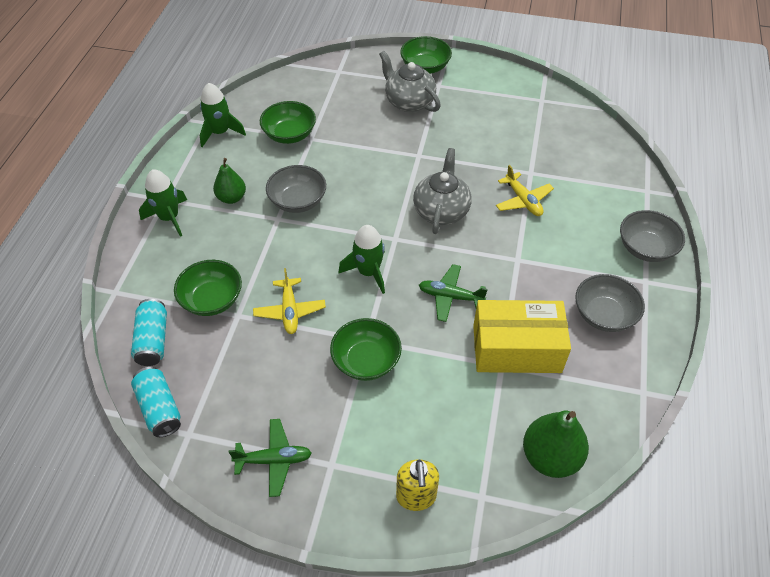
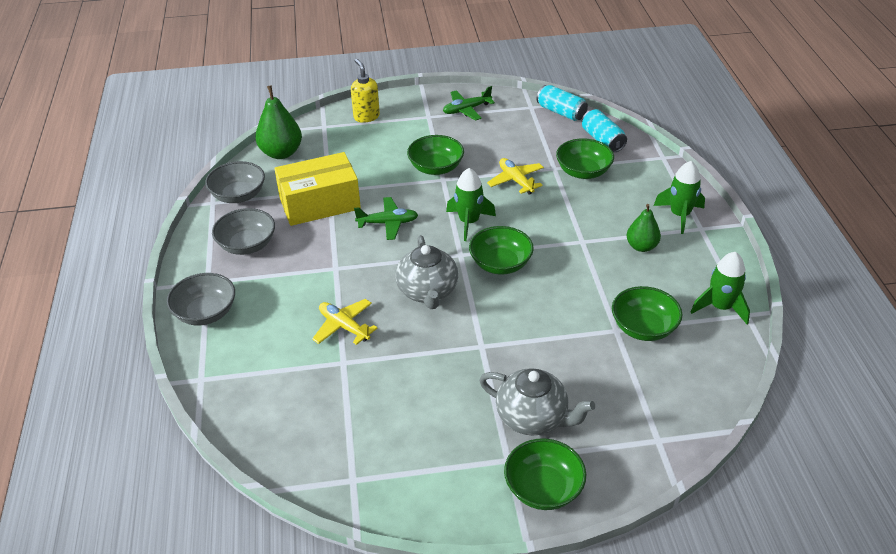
camera: 160 degrees right, 10 degrees down
grey bowl [266,165,326,213] -> grey bowl moved to [205,161,265,203]
none -> green bowl [469,226,534,274]

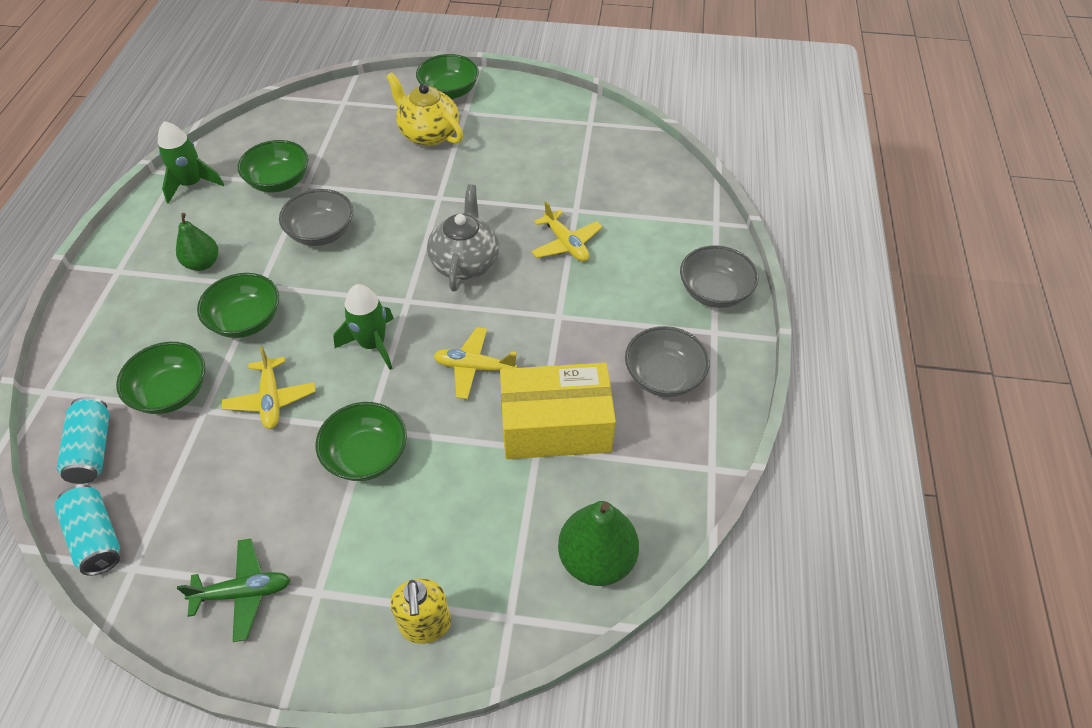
camera: 165 degrees left, 10 degrees up
grey bowl [205,161,265,203] -> grey bowl moved to [279,189,353,246]
green plane [354,197,418,240] -> yellow plane [433,327,517,399]
green bowl [469,226,534,274] -> green bowl moved to [197,273,279,338]
grey teapot [479,368,595,435] -> yellow teapot [386,72,463,146]
green rocket [654,161,705,234] -> none

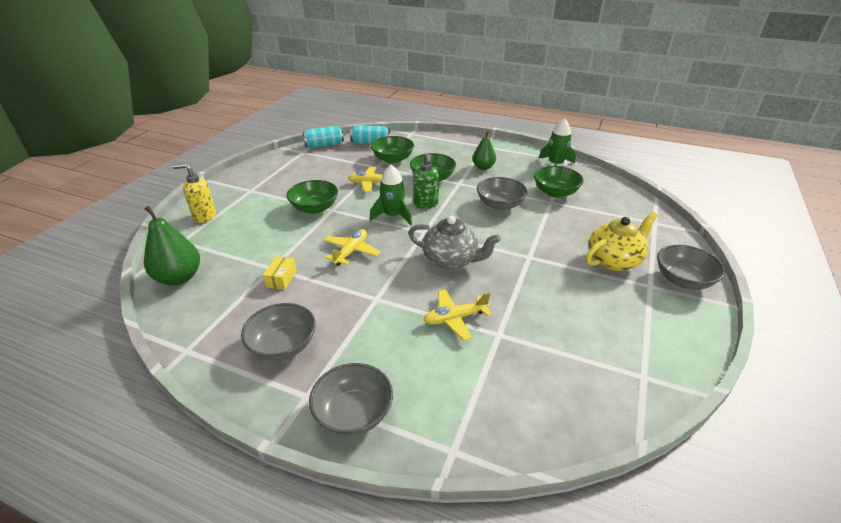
camera: 105 degrees right, 15 degrees down
green plane [177,539,290,642] -> none
green bowl [416,54,479,99] -> grey bowl [657,245,725,290]
yellow box [500,363,616,459] -> yellow box [263,256,297,290], size x0.41
none -> green soap dispenser [413,153,439,209]

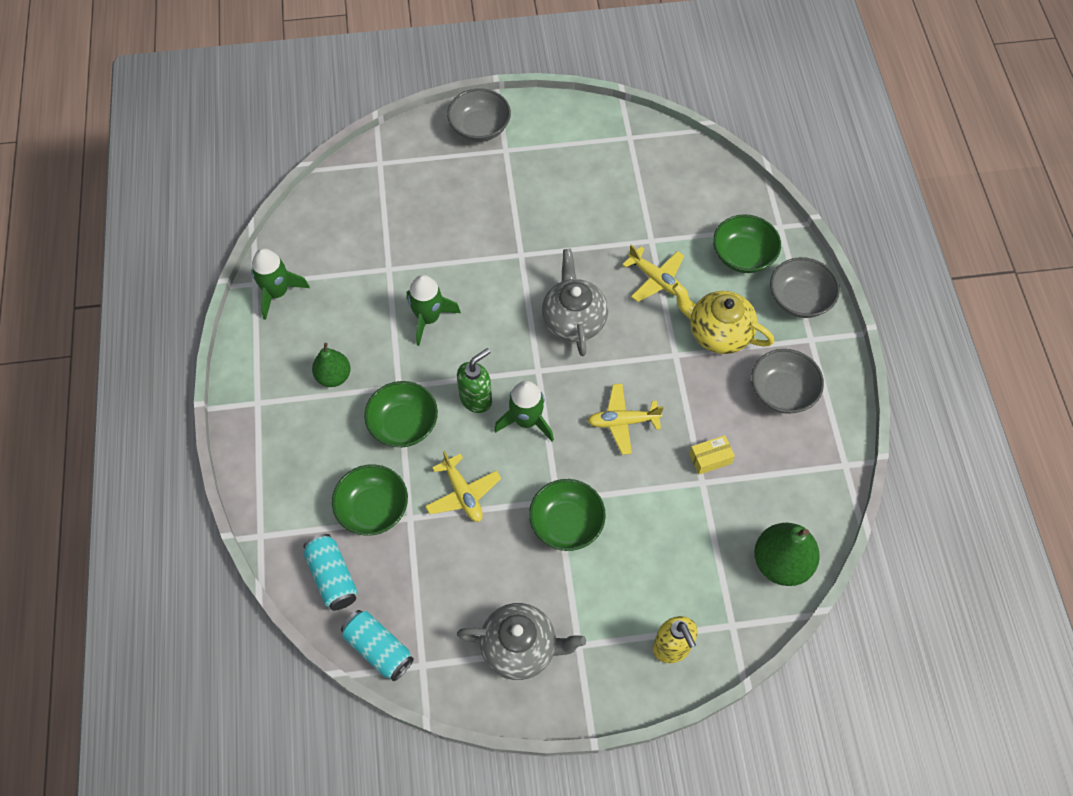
camera: 120 degrees left, 25 degrees up
grey bowl [477,177,527,210] -> green rocket [407,275,461,346]
green bowl [534,166,584,198] -> green bowl moved to [713,214,781,273]
yellow teapot [586,212,658,271] -> yellow teapot moved to [672,283,775,354]
none -> grey teapot [457,603,586,680]

